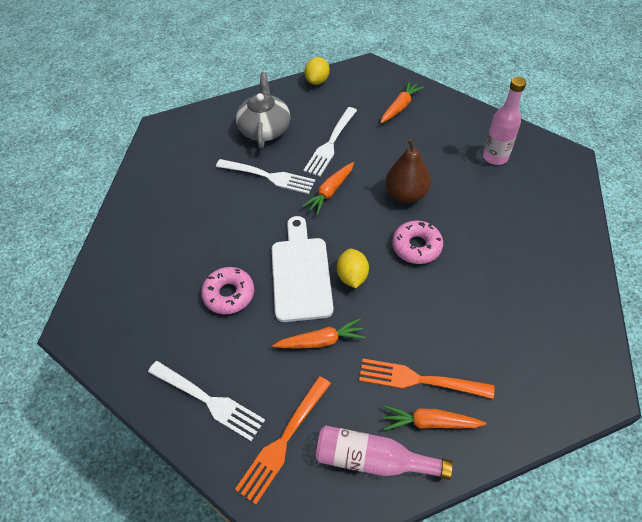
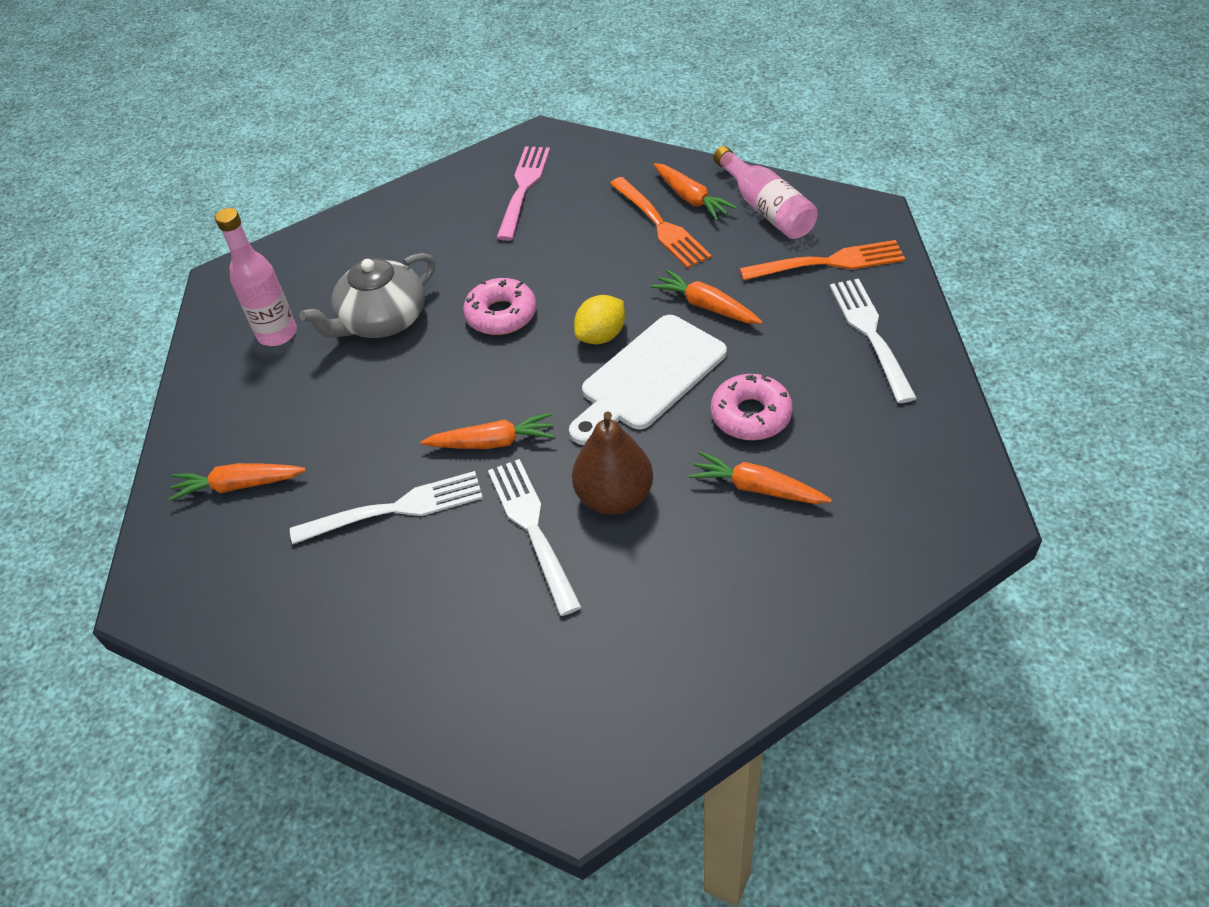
camera: 130 degrees left, 5 degrees down
grey teapot [236,72,290,148] -> grey teapot moved to [300,253,435,338]
yellow lemon [305,57,329,85] -> none
brown pear [386,139,431,203] -> brown pear moved to [572,412,653,515]
none -> pink fork [497,146,550,241]
none -> orange carrot [689,451,832,504]

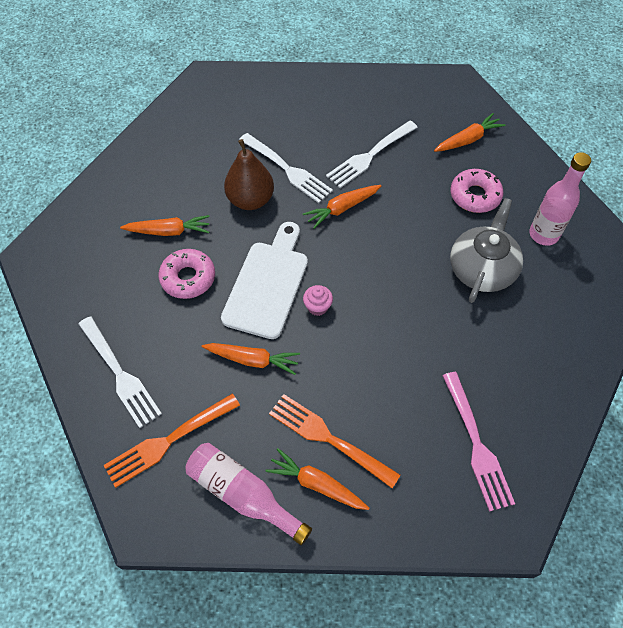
camera: 150 degrees right, 10 degrees up
pink donut [463,278,537,335] -> pink donut moved to [450,169,504,213]
yellow lemon [574,295,625,344] -> pink cupcake [303,285,333,316]

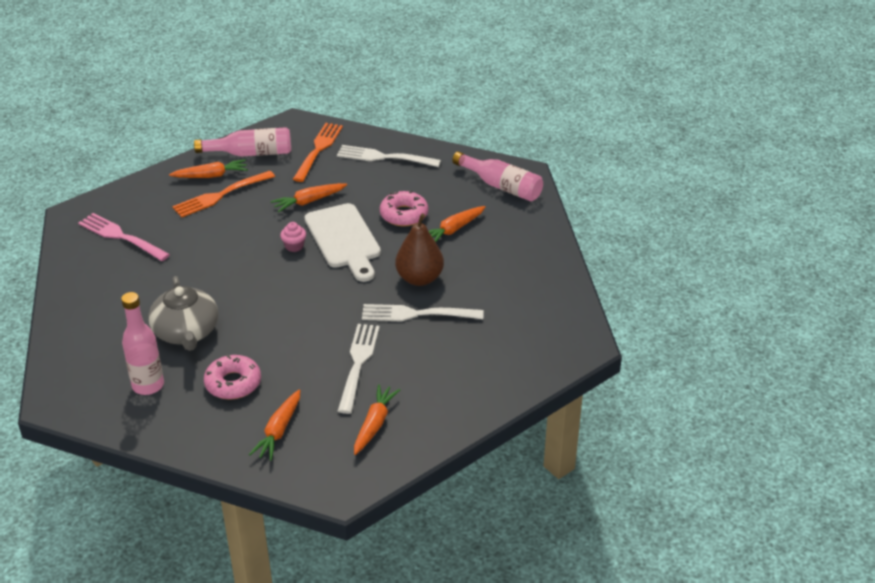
camera: 140 degrees right, 20 degrees down
orange fork [269,394,401,488] -> orange fork turned 150 degrees clockwise [172,171,275,218]
orange carrot [303,185,381,229] -> orange carrot moved to [354,384,400,455]
none -> pink bottle [452,151,543,201]

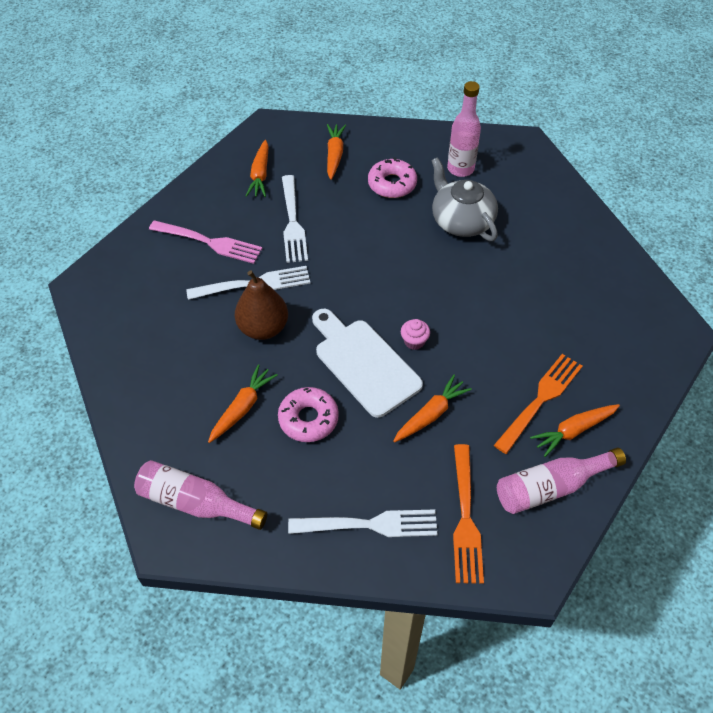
camera: 165 degrees right, 15 degrees up
pink fork [78,213,170,261] -> pink fork moved to [149,220,263,264]

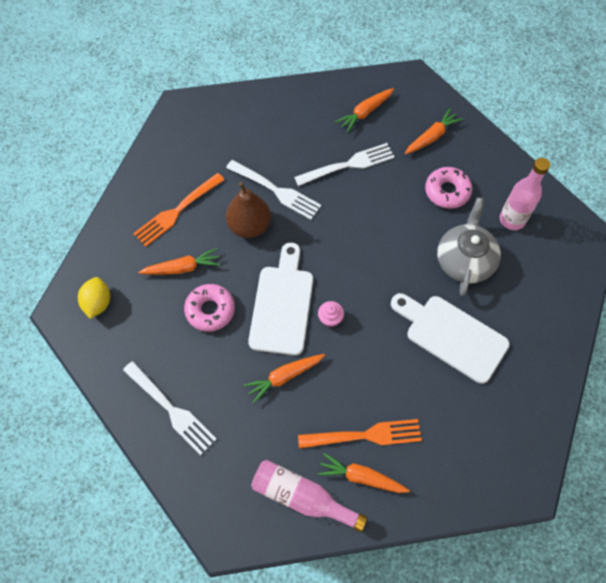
camera: 45 degrees right, 10 degrees up
pink bottle [134,460,267,530] -> yellow lemon [78,277,110,319]
pink fork [149,220,263,264] -> none
white fork [282,175,308,263] -> white fork turned 150 degrees counterclockwise [294,143,395,186]
orange carrot [393,375,472,442] -> orange carrot turned 150 degrees clockwise [244,354,325,403]
orange fork [453,444,484,584] -> orange fork moved to [133,173,225,247]
none -> white cutting board [391,293,510,384]

